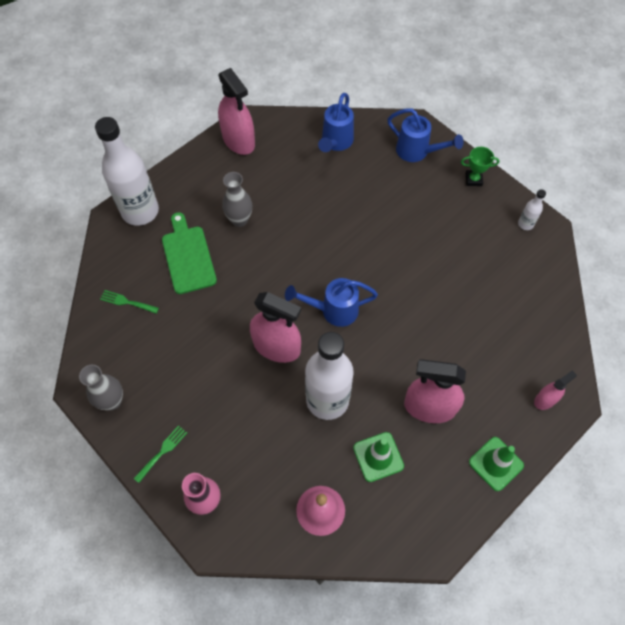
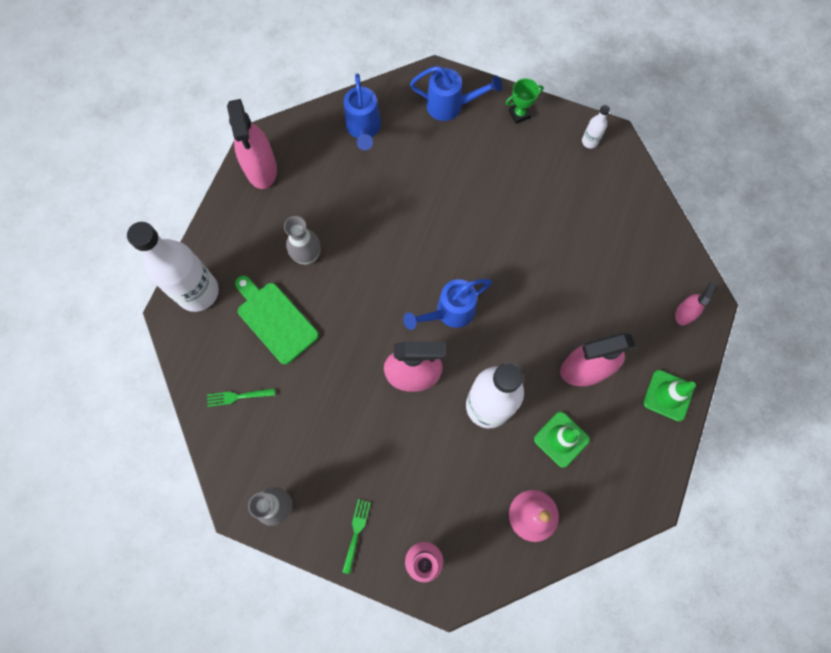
camera: 25 degrees left, 10 degrees up
pink spray bottle [218,68,255,155] -> pink spray bottle turned 45 degrees clockwise [227,99,277,189]

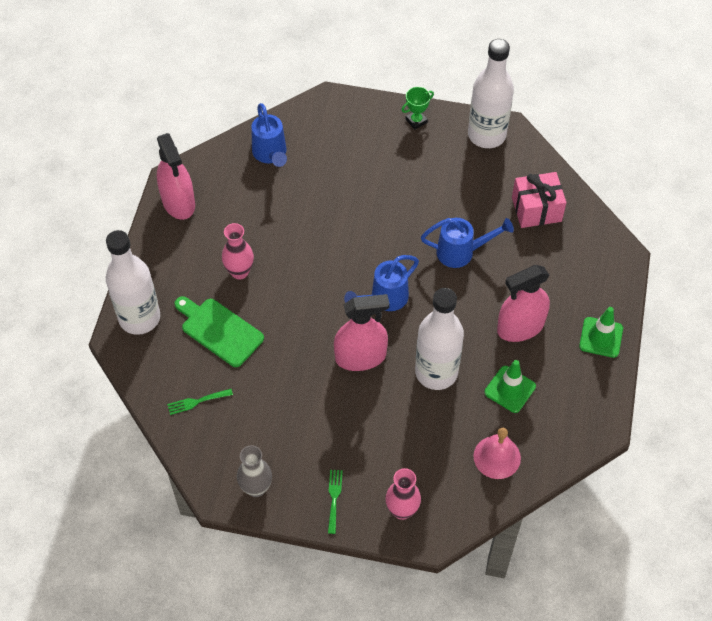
camera: 10 degrees left, 15 degrees down
grey vase [284,216,321,265] -> pink vase [222,223,254,280]
blue watering can [410,66,502,121] -> blue watering can moved to [421,218,514,268]
white bottle [582,105,610,149] -> white bottle [468,39,514,148], size x2.40
pink spray bottle [675,282,717,325] -> none
none -> pink gift [512,172,566,228]

